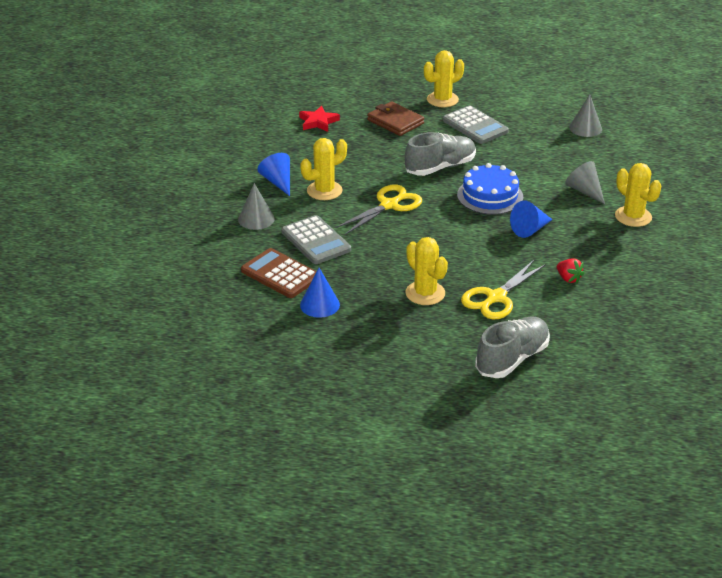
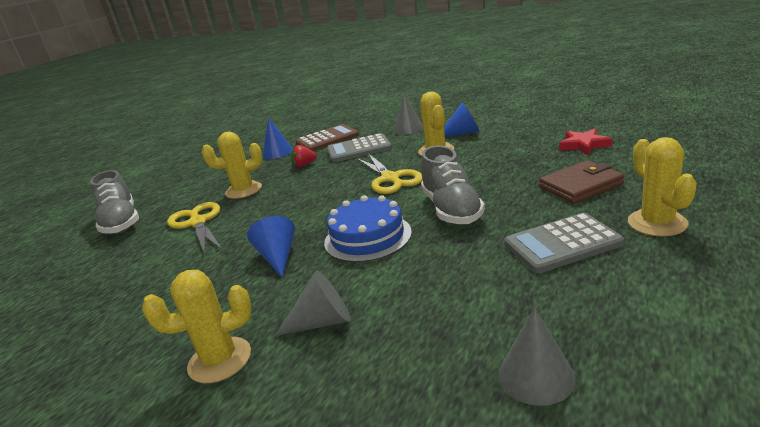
camera: 115 degrees right, 10 degrees down
red strawberry [557,258,585,283] -> red strawberry moved to [290,145,317,167]

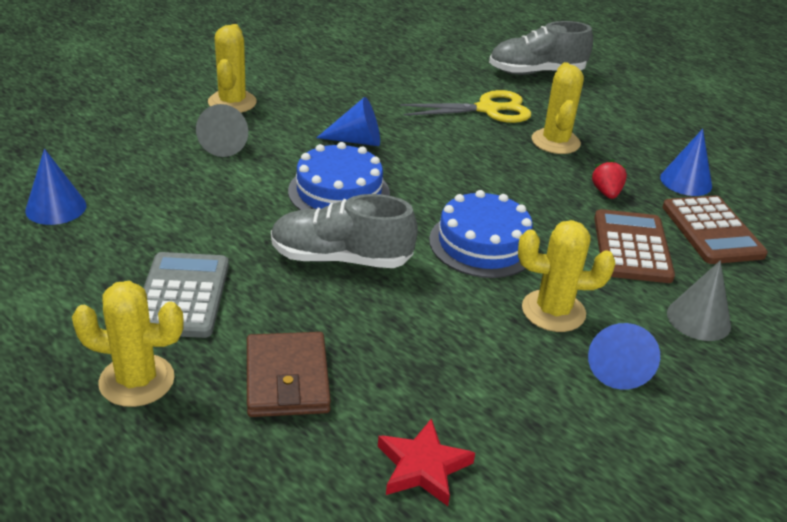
camera: 100 degrees right, 10 degrees up
grey calculator [327,133,392,162] -> brown calculator [594,209,675,283]
yellow scissors [357,153,423,194] -> blue cake [429,190,533,278]
grey cone [498,307,576,406] -> blue cone [25,149,86,225]

